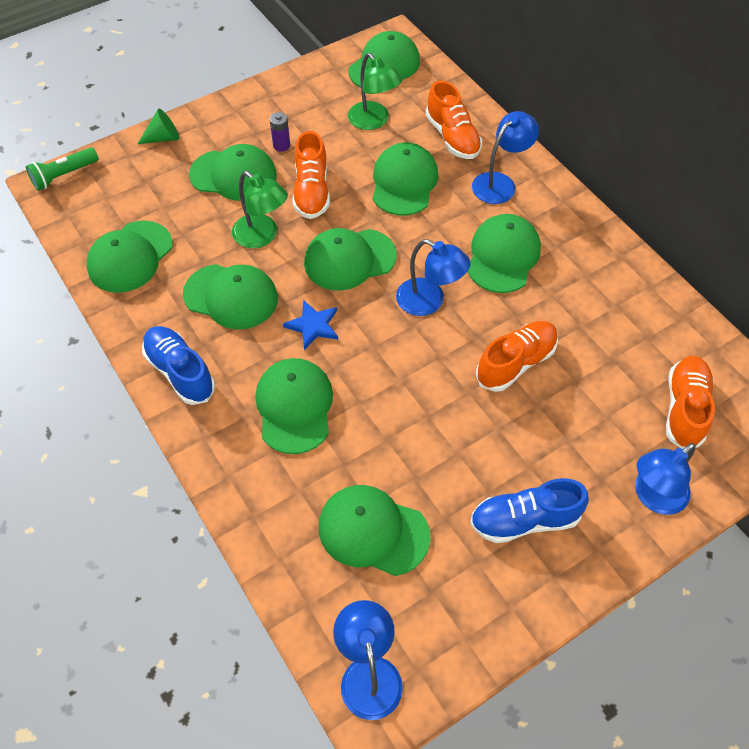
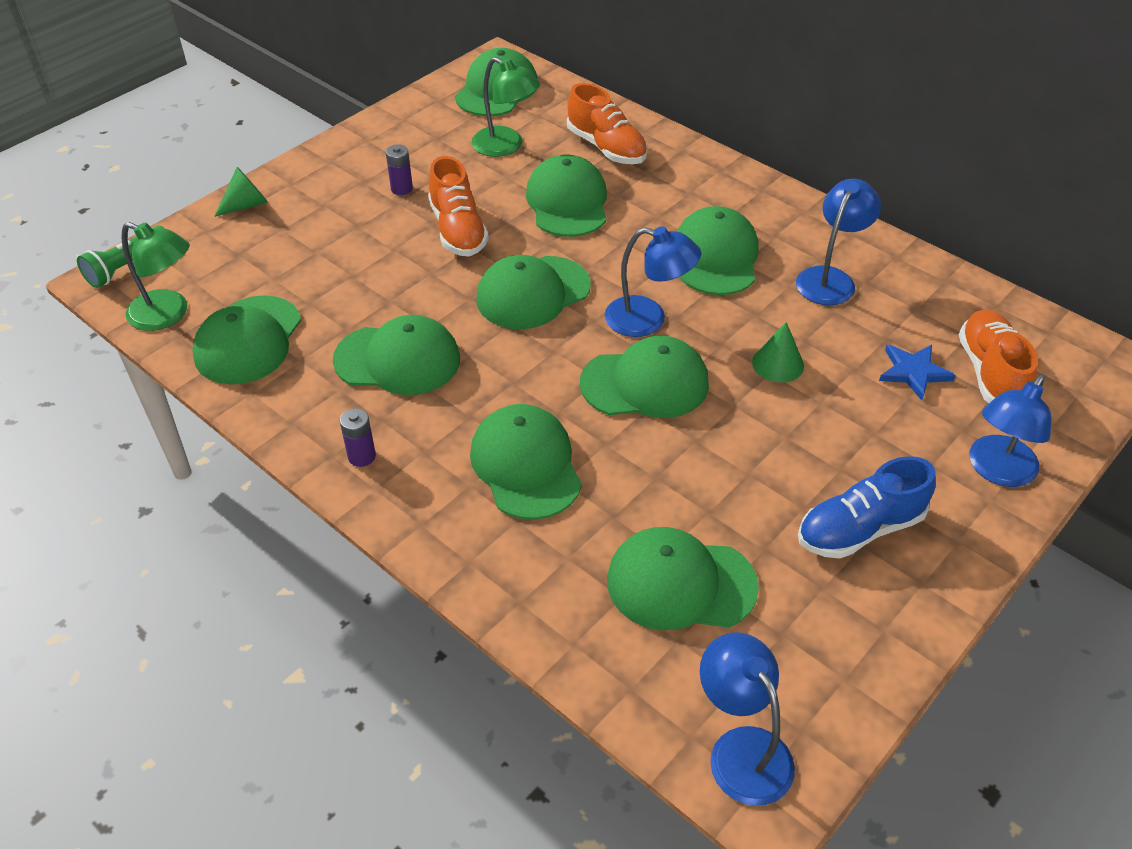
camera: 15 degrees left, 10 degrees down
blue shoe [142,326,215,405] -> purple battery [340,408,376,467]
green cap [189,144,277,201] -> green cap moved to [580,336,709,418]
green lamp [232,171,288,248] -> green lamp moved to [122,222,190,331]
blue star [283,300,338,350] -> blue star moved to [879,345,956,400]
blue lamp [472,111,539,204] -> blue lamp moved to [796,179,881,305]
orange shoe [476,321,558,392] -> green cone [752,322,804,383]

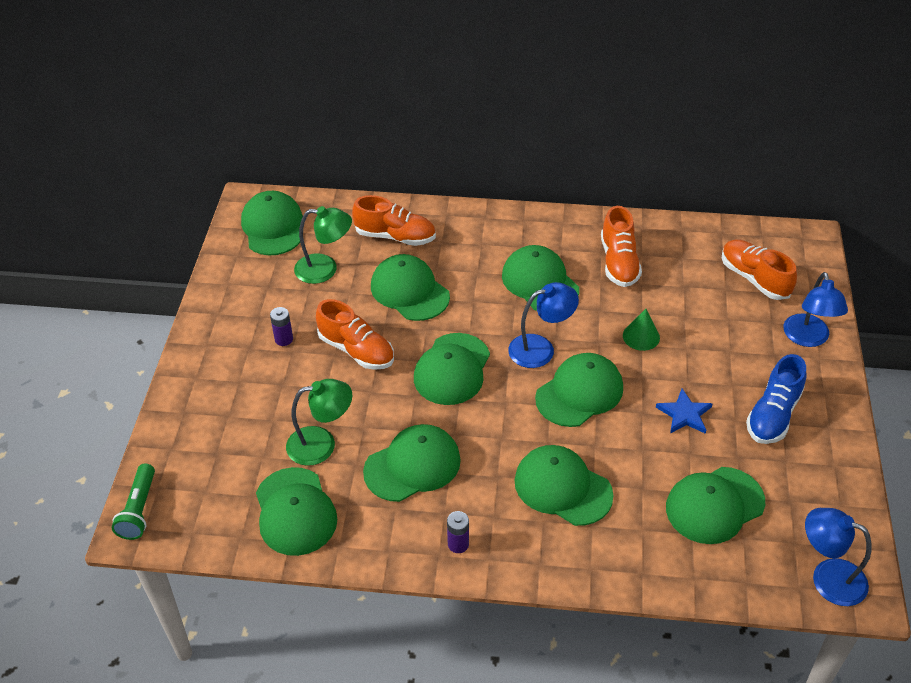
camera: 35 degrees left, 0 degrees up
green lamp [122,222,190,331] -> green lamp moved to [286,379,352,466]
green cone [214,167,268,217] -> none
blue lamp [796,179,881,305] -> orange shoe [601,206,642,287]
blue star [879,345,956,400] -> blue star moved to [656,389,712,434]

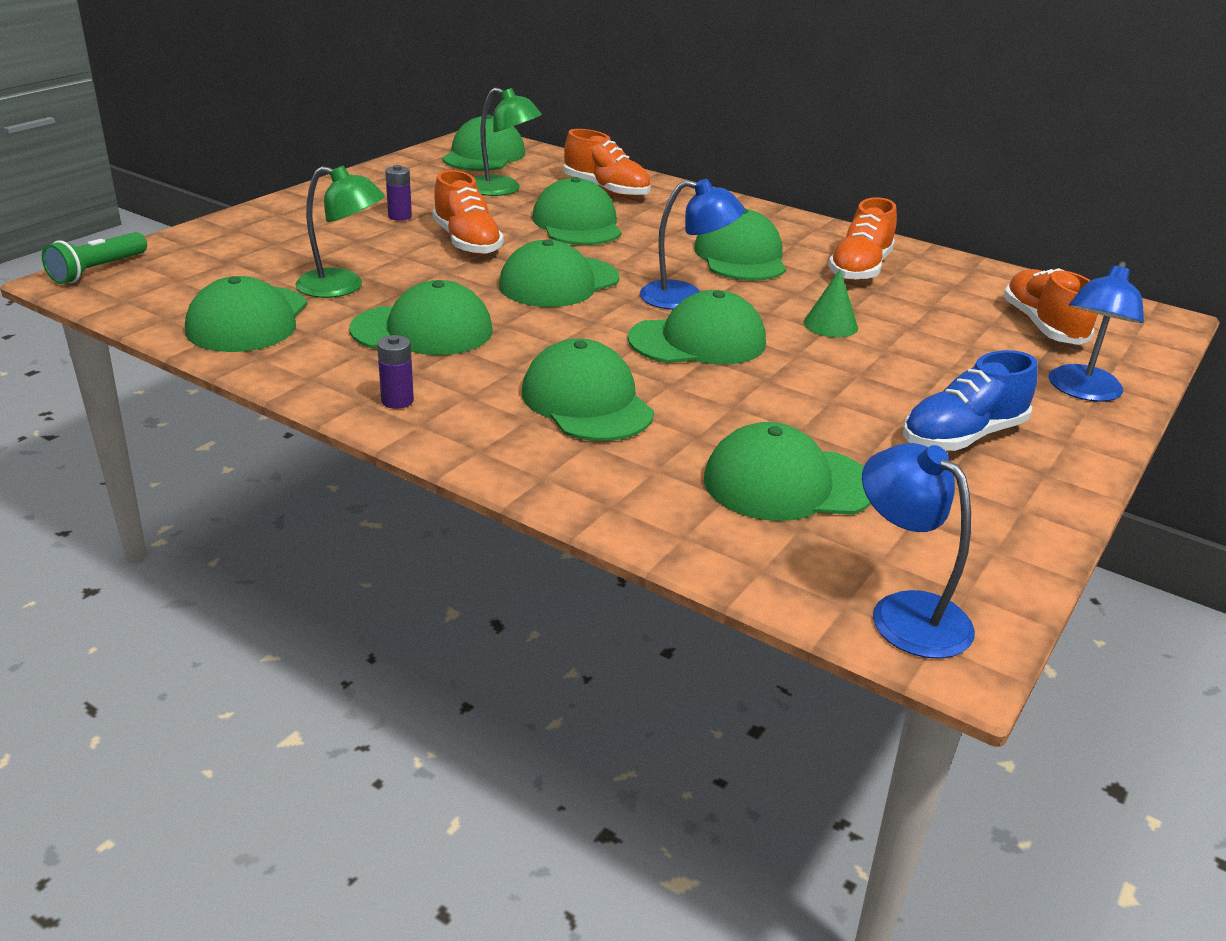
camera: 25 degrees right, 15 degrees down
blue star [656,389,712,434] -> none

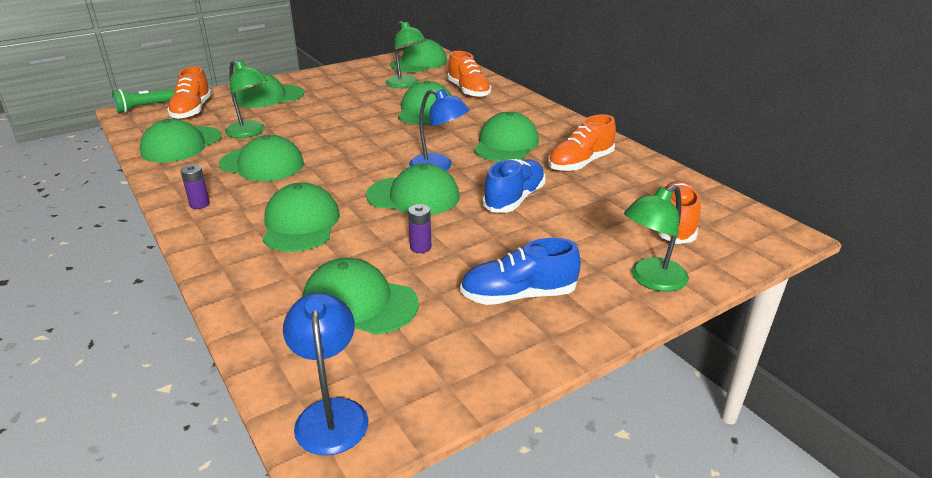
camera: 25 degrees right, 0 degrees up
purple battery [385,165,412,221] -> purple battery moved to [408,204,431,253]
orange shoe [432,170,504,255] -> orange shoe moved to [167,66,212,120]
green cap [499,239,619,307] -> green cap moved to [232,73,304,108]
green cone [803,269,858,337] -> blue shoe [483,159,545,213]
blue lamp [1049,261,1144,402] -> green lamp [624,185,689,292]

